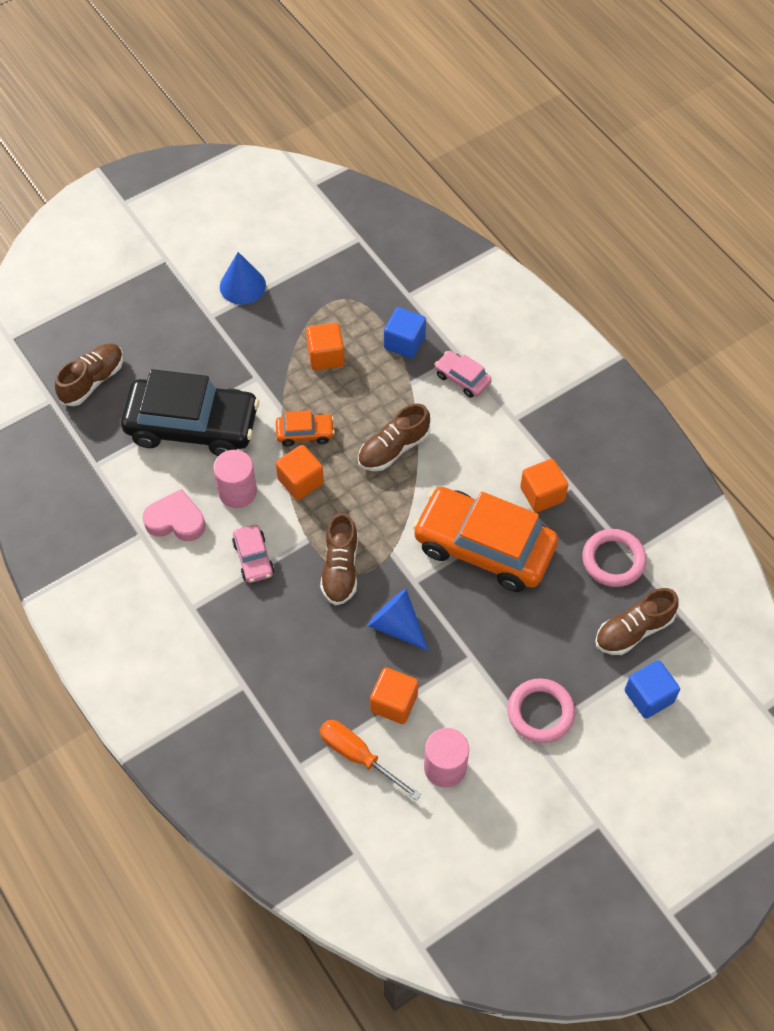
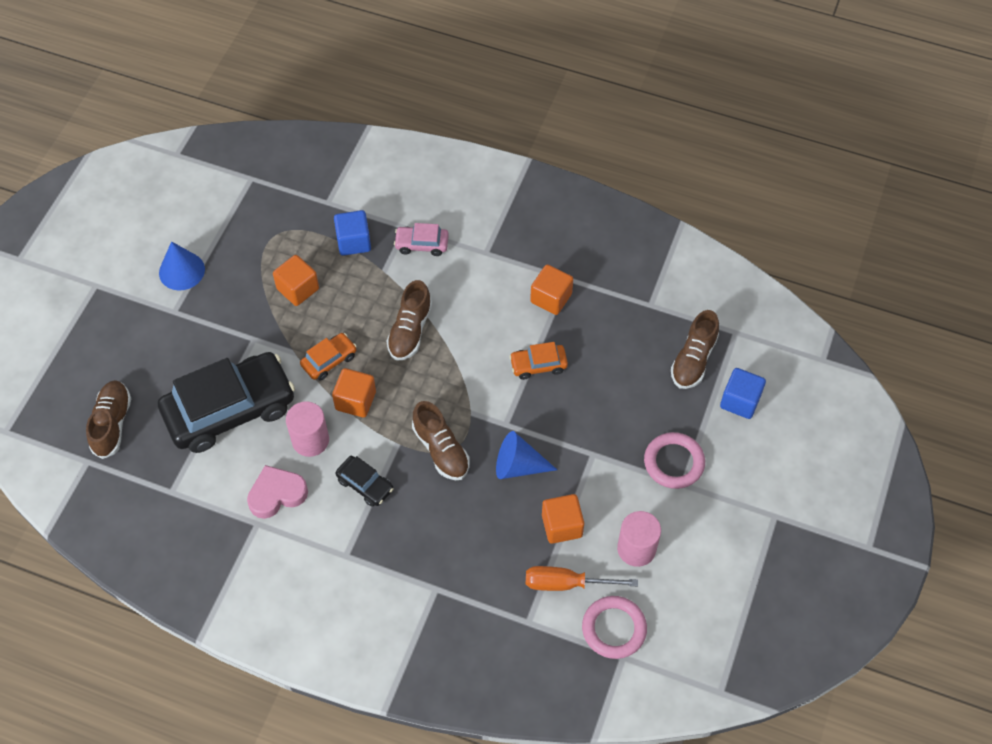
camera: 35 degrees left, 0 degrees up
pink car [232,525,274,583] -> black car [335,456,393,507]
orange car [412,487,558,592] -> orange car [509,342,568,380], size x0.44
pink ring [582,529,647,587] -> pink ring moved to [582,596,647,659]

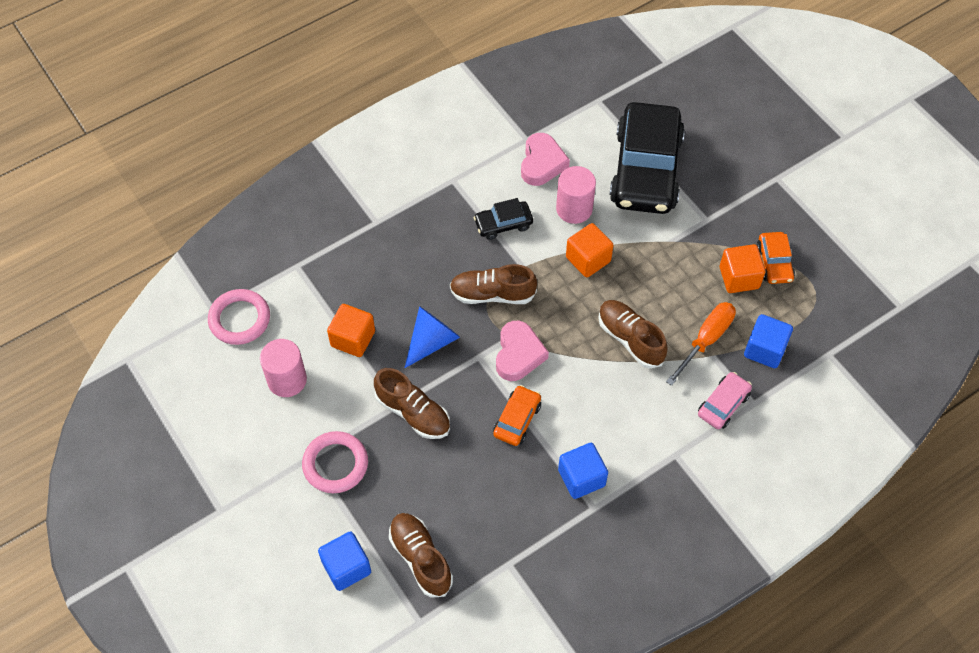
camera: 125 degrees right, 0 degrees up
brown shoe [86,380,131,459] -> brown shoe moved to [374,368,450,439]
blue cone [159,241,205,290] -> none
orange car [300,333,357,381] -> orange car moved to [757,232,795,284]
orange screwdriver [526,566,638,591] -> orange screwdriver moved to [666,302,736,386]
orange cube [530,264,573,315] -> blue cube [558,443,608,499]
none -> pink heart [496,321,549,381]

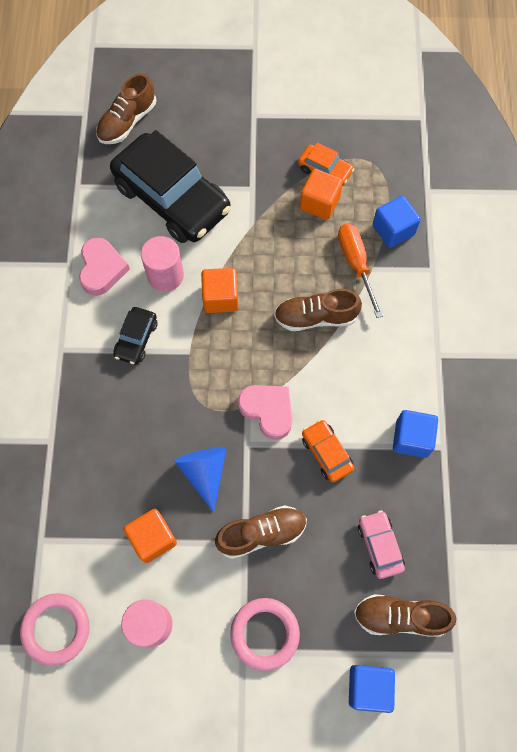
camera: 55 degrees left, 10 degrees up
brown shoe [450,264,537,304] -> brown shoe moved to [96,74,156,144]
pink heart [521,133,570,186] -> pink heart turned 45 degrees clockwise [79,237,130,296]
pink car [698,372,752,429] -> pink car moved to [358,510,405,579]

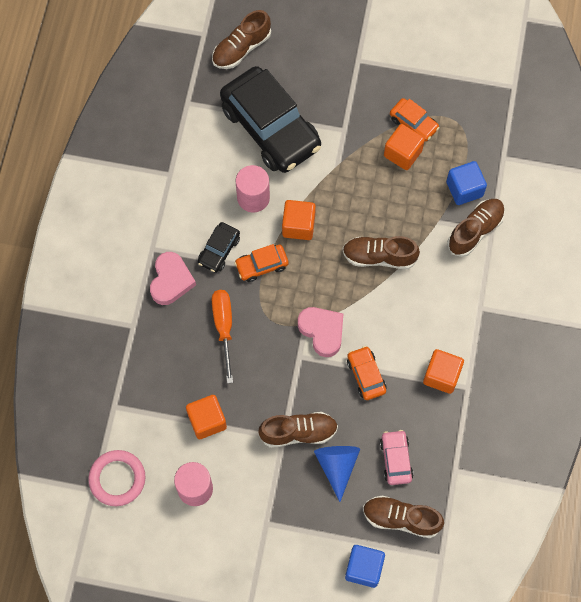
camera: 10 degrees right, 0 degrees up
pink heart [79,237,130,296] -> pink heart moved to [150,252,196,305]
blue cone [174,447,226,513] -> blue cone moved to [314,446,360,502]
pink ring [230,598,300,671] -> none
orange screwdriver [338,224,383,318] -> orange screwdriver moved to [212,290,233,383]
blue cube [393,410,438,458] -> orange cube [423,349,464,394]
none -> orange car [234,244,289,282]
none -> brown shoe [447,199,505,257]

